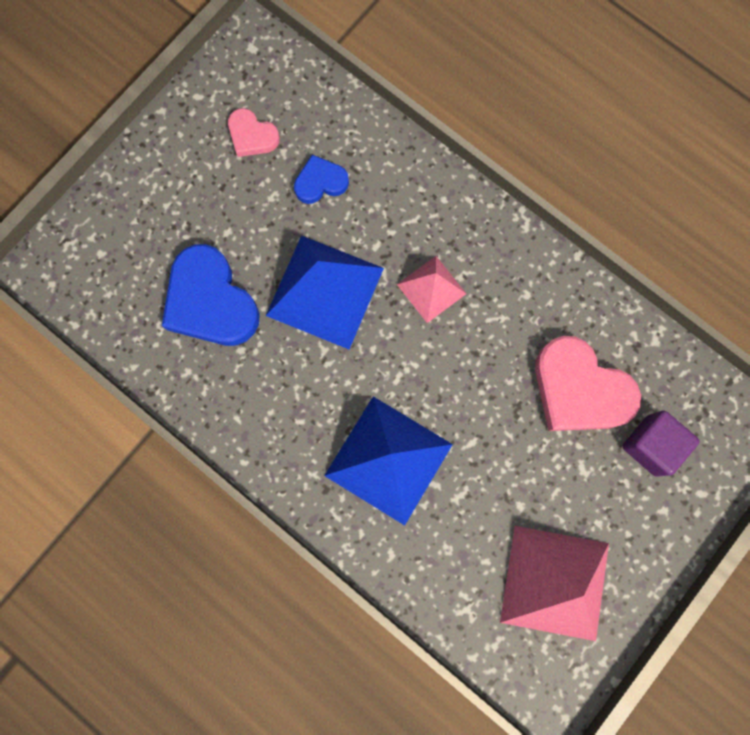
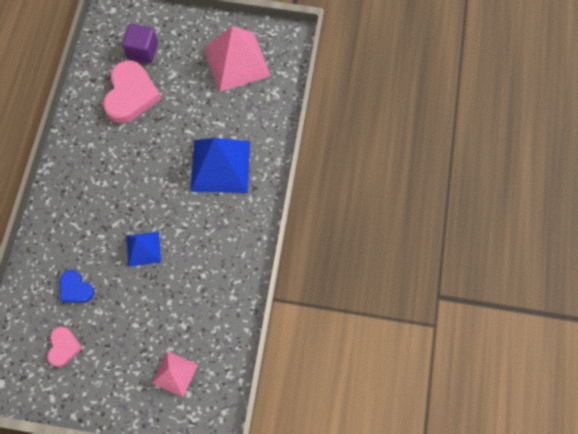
camera: 120 degrees left, 10 degrees down
blue heart [162,244,260,346] -> none
blue pyramid [266,235,384,349] -> blue pyramid [127,232,161,267], size x0.55
pink pyramid [397,256,466,323] -> pink pyramid moved to [152,351,198,397]

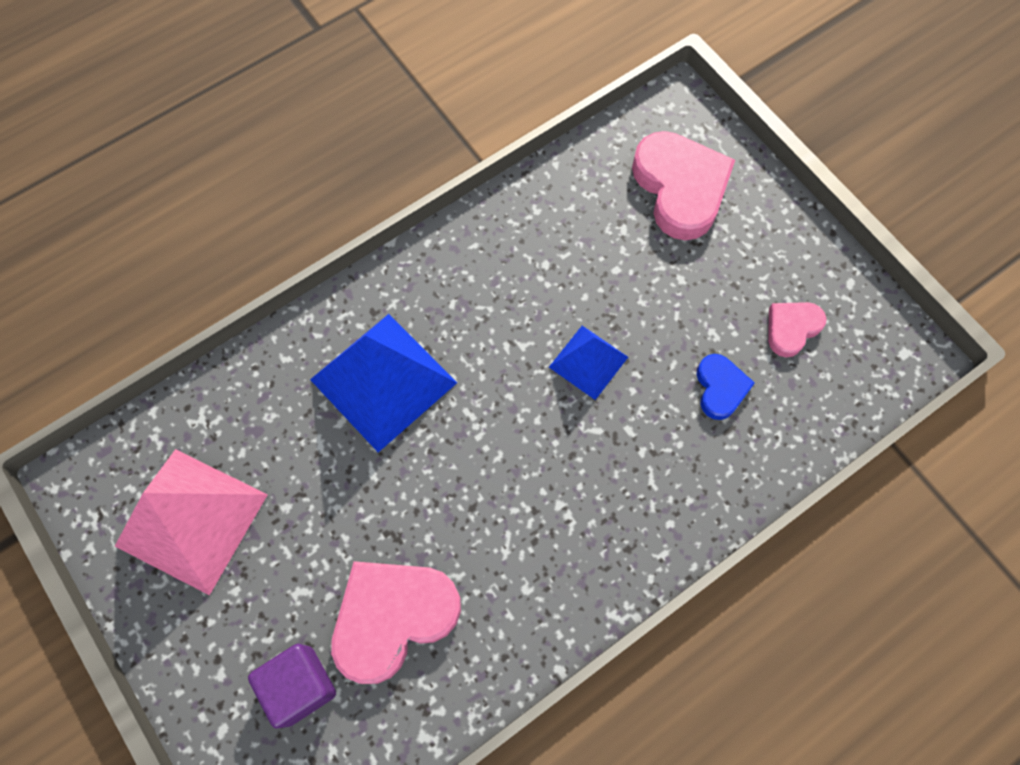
camera: 135 degrees left, 0 degrees up
pink pyramid [152,351,198,397] -> pink heart [632,131,735,240]

